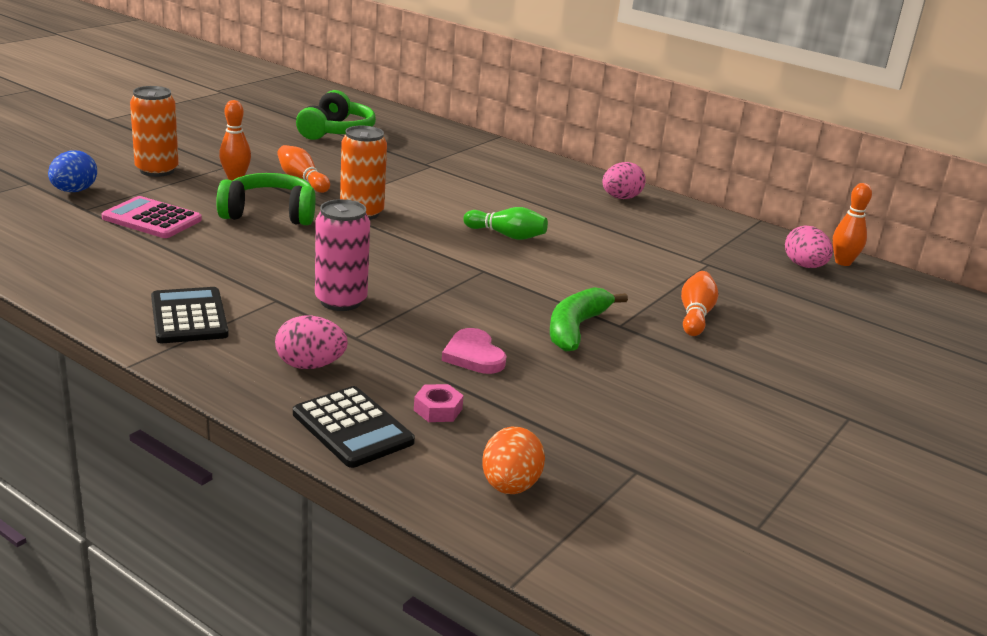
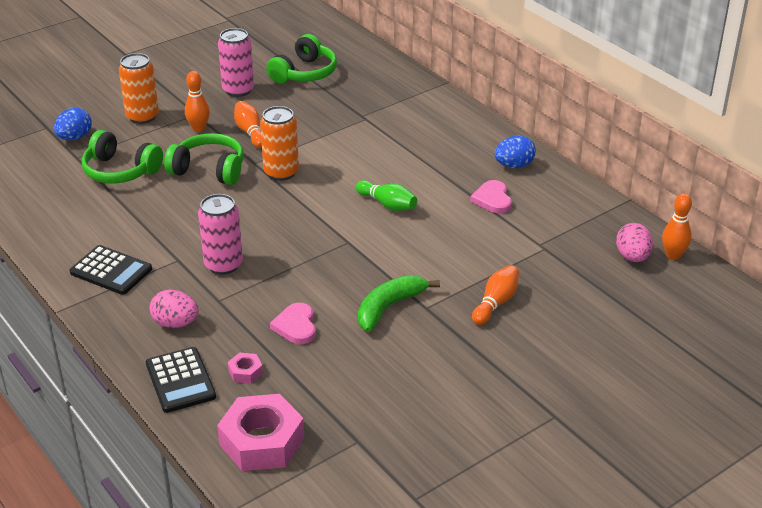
camera: 20 degrees right, 10 degrees up
pink calculator [102,196,202,238] -> green headphones [82,130,163,184]
black calculator [151,287,229,343] -> black calculator turned 120 degrees clockwise [70,245,152,295]
orange egg [482,427,545,494] -> pink nut [217,394,304,471]
pink egg [603,162,646,199] -> blue egg [495,135,536,168]
none -> pink can [218,28,254,97]
none -> pink heart [470,180,512,213]

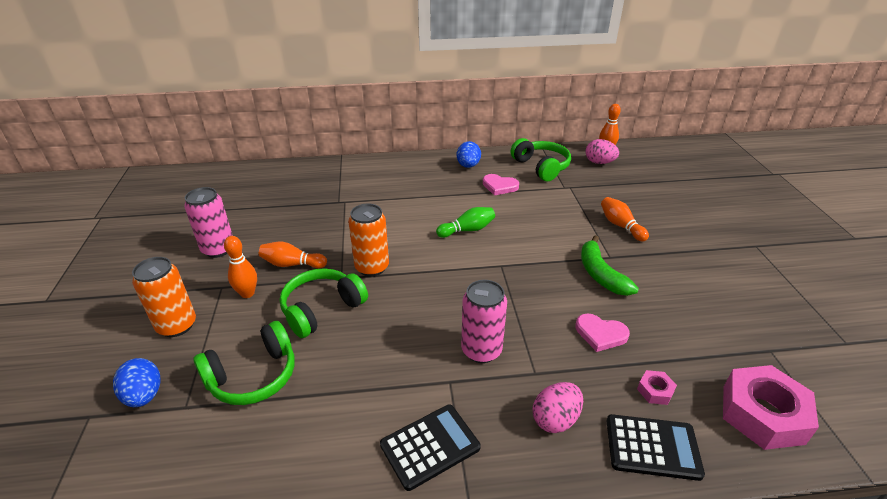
camera: 60 degrees left, 0 degrees up
green headphones [266,34,337,84] -> green headphones moved to [511,138,571,181]

